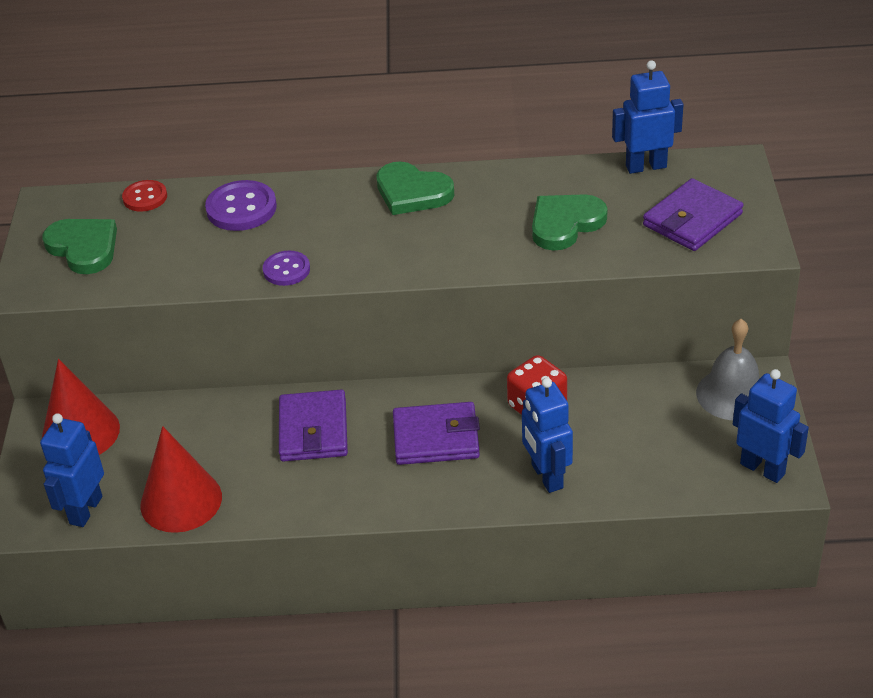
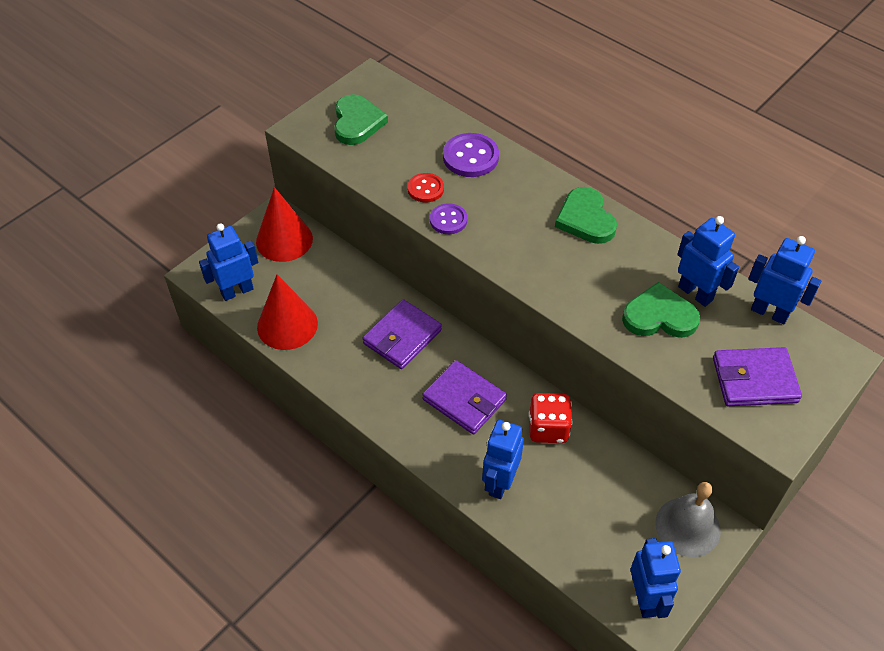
camera: 40 degrees right, 10 degrees up
red button [122,180,167,212] -> red button moved to [407,173,444,202]
none -> blue robot [677,216,739,307]

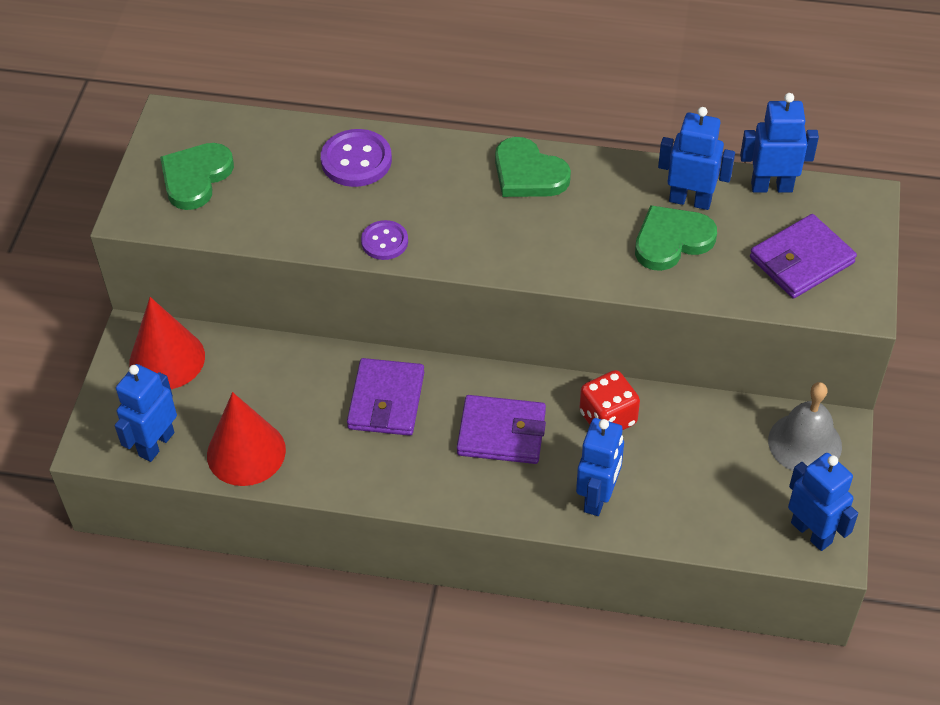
camera: 30 degrees left, 0 degrees up
green heart [334,94,388,145] -> green heart turned 120 degrees counterclockwise [160,143,234,210]
red button [407,173,444,202] -> none
blue robot [482,420,524,499] -> blue robot turned 150 degrees counterclockwise [576,418,624,516]

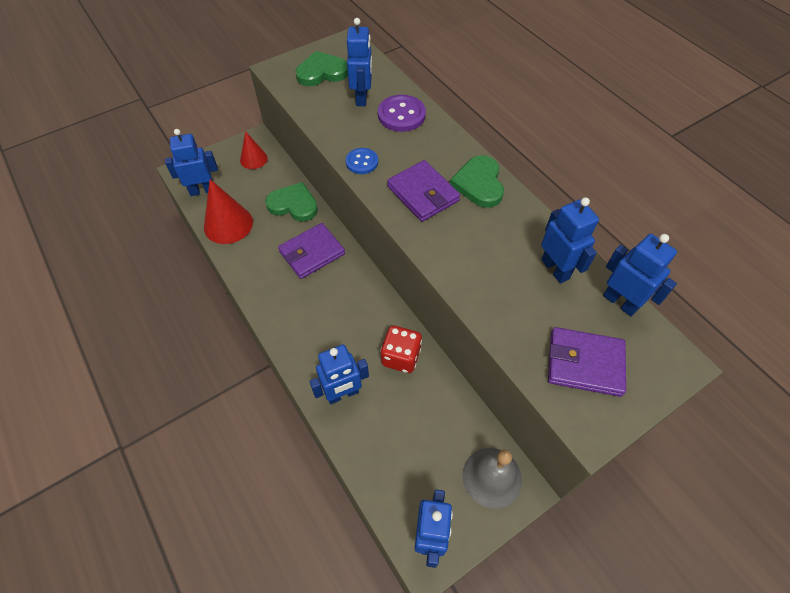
camera: 45 degrees right, 5 degrees up
red cone [130,297,205,389] -> red cone [240,131,268,169], size x0.61
purple button [361,220,408,260] -> blue button [346,148,378,174]
purple wallet [457,395,546,464] -> purple wallet moved to [387,160,460,222]
green heart [635,205,717,271] -> green heart moved to [265,182,318,222]
none -> blue robot [347,18,372,106]

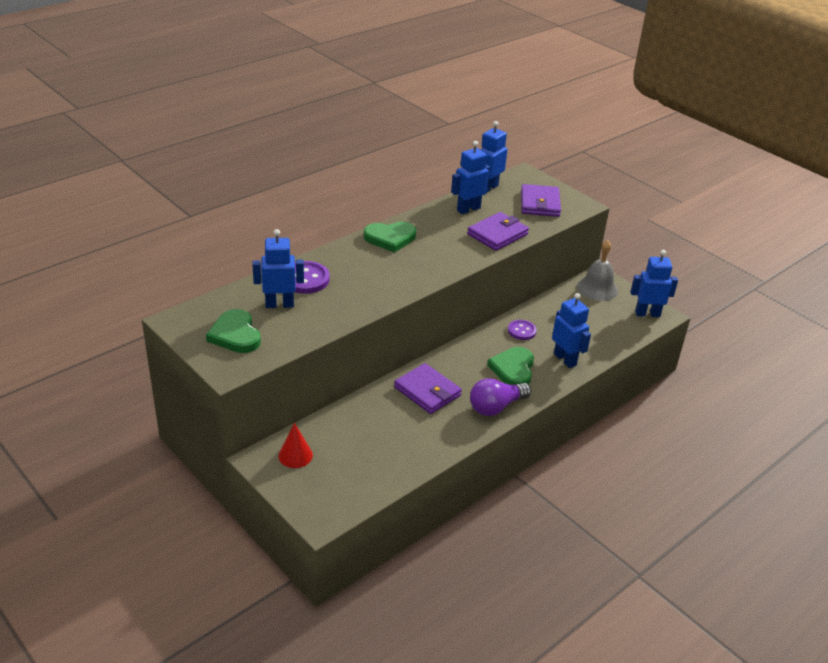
camera: 100 degrees left, 20 degrees down
blue robot [165,129,218,196] -> none
red cone [204,179,253,244] -> none
green heart [265,182,318,222] -> green heart moved to [487,347,534,385]
blue button [346,148,378,174] -> none
red dice [381,326,422,373] -> purple button [508,320,536,340]
purple wallet [387,160,460,222] -> purple wallet moved to [467,212,529,251]
none -> purple light bulb [470,378,531,416]

